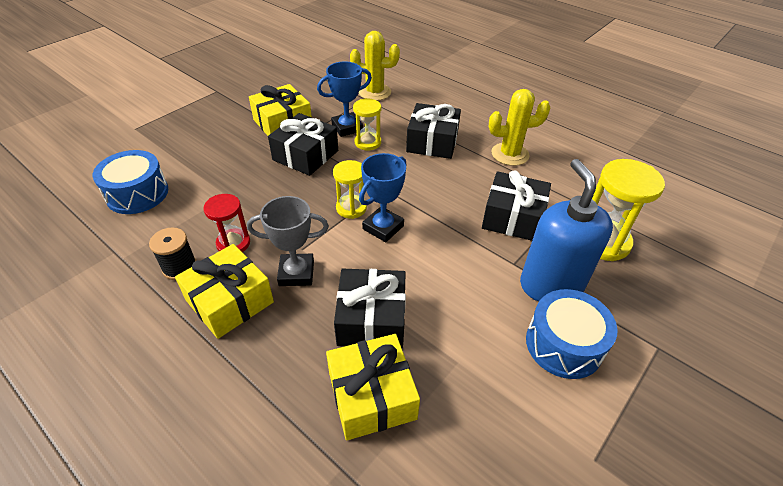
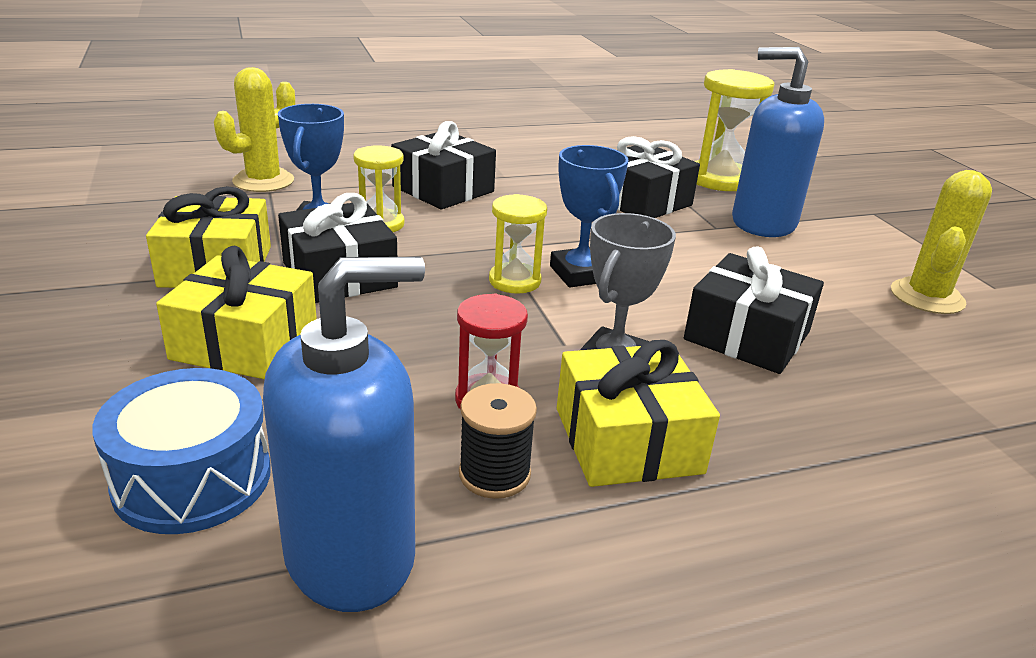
camera: 60 degrees left, 15 degrees down
yellow gift [326,334,420,440] -> yellow gift moved to [156,246,317,379]
yellow cactus [489,89,550,166] -> yellow cactus moved to [891,170,992,314]
blue drum [526,289,617,379] -> none
none -> blue soap dispenser [263,257,425,612]

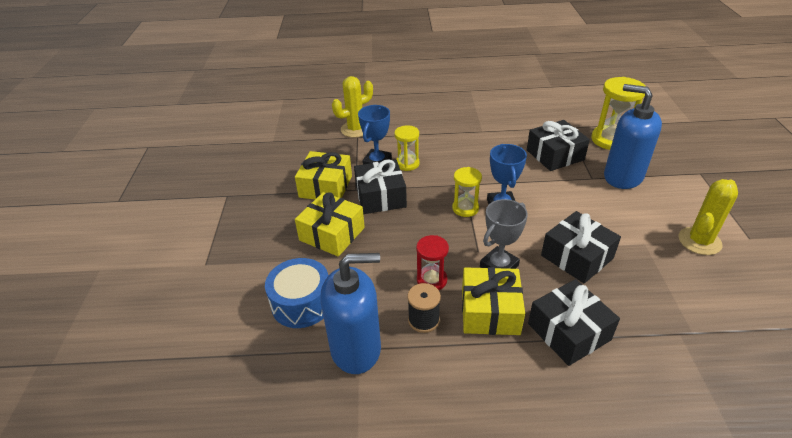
camera: 20 degrees right, 10 degrees up
black gift [391,121,496,209] -> black gift moved to [528,279,620,366]

